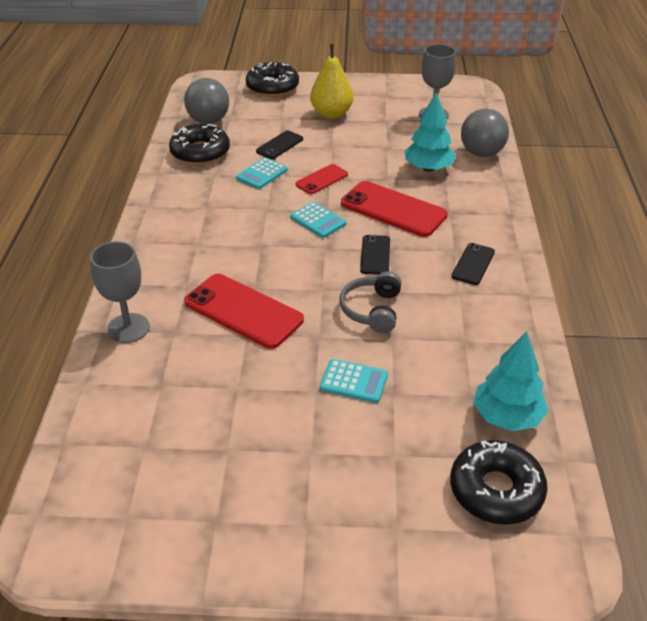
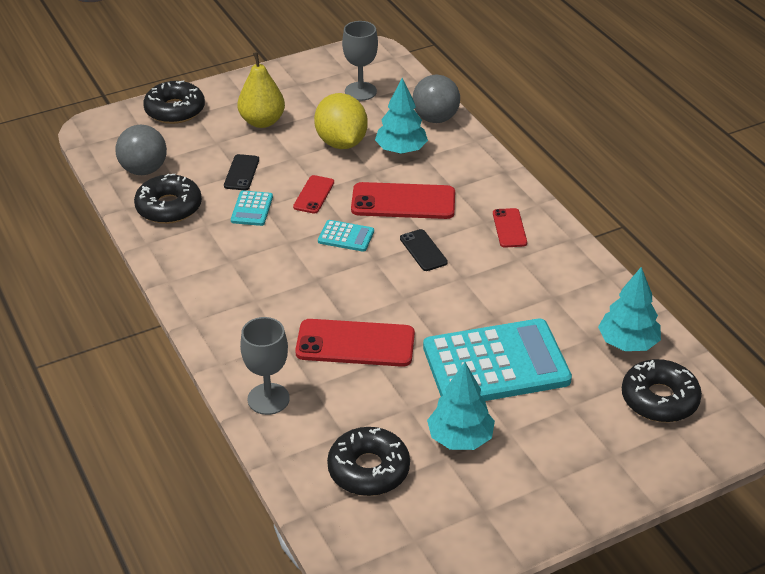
camera: 30 degrees left, 0 degrees up
turquoise calculator [320,359,388,403] -> turquoise calculator [423,318,572,401], size x2.35
grey headphones [339,271,402,333] -> none
black phone [452,243,495,285] -> red phone [493,208,527,248]
none -> yellow lemon [314,93,368,149]
none -> black donut [327,427,410,496]
none -> turquoise tree [427,362,495,450]

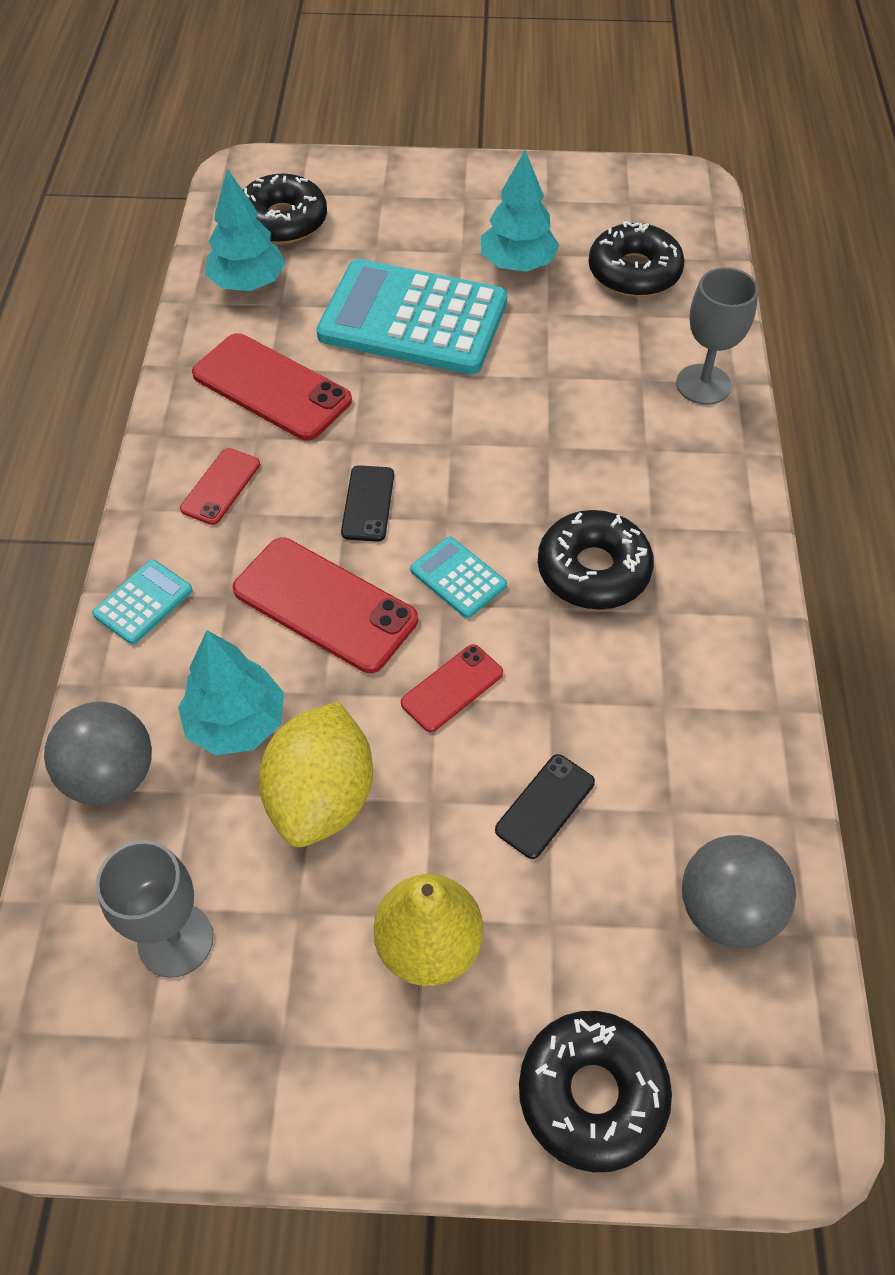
camera: 150 degrees left, 15 degrees up
black donut [134,174,202,224] -> black donut moved to [538,510,654,610]
turquoise calculator [231,191,273,226] -> turquoise calculator moved to [92,560,193,645]
red phone [295,319,415,367] -> red phone moved to [192,333,352,441]

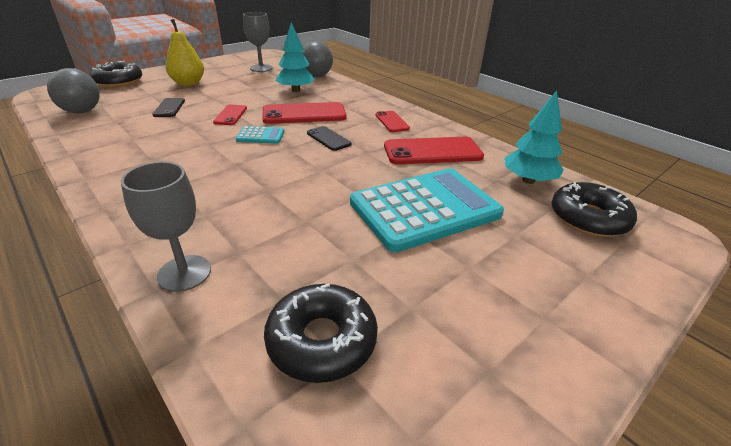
camera: 135 degrees right, 20 degrees down
turquoise calculator [92,560,193,645] -> none
yellow lemon [259,702,373,847] -> none
turquoise tree [481,150,559,272] -> none
black donut [538,510,654,610] -> none

